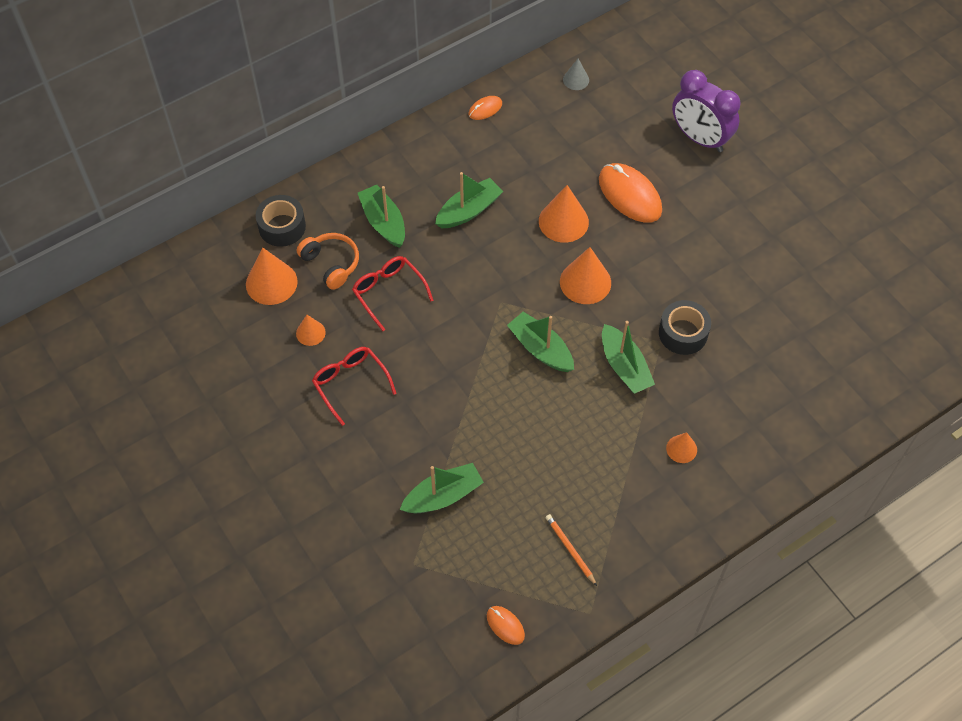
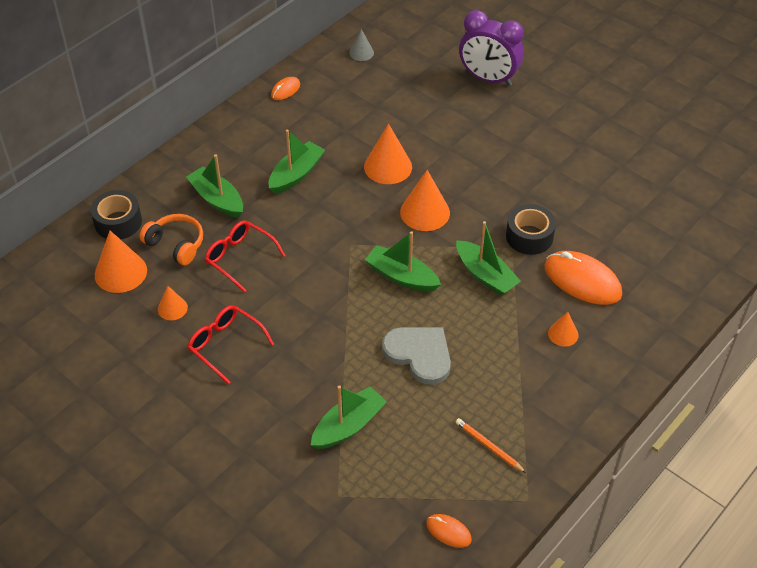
camera: 15 degrees left, 10 degrees down
orange mouse [599,163,662,223] -> orange mouse moved to [544,251,622,305]
none -> grey heart [382,327,451,385]

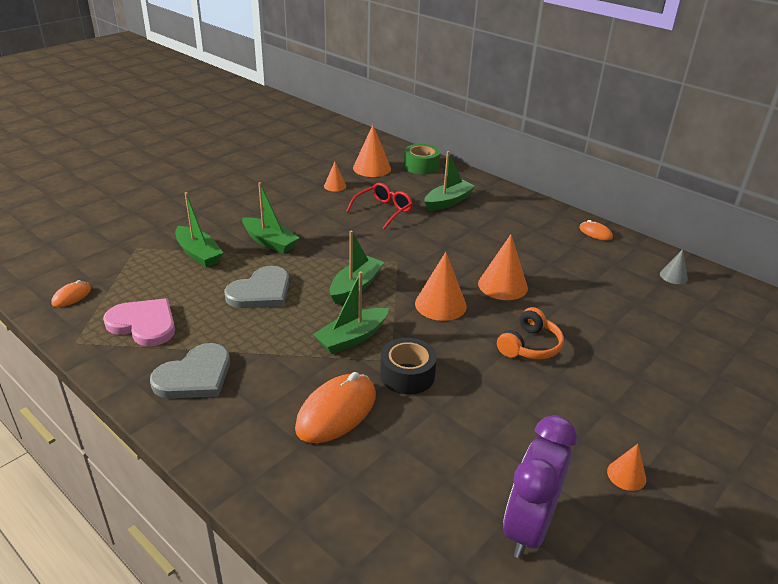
camera: 90 degrees right, 15 degrees down
black tape [91,190,142,240] -> green tape [404,144,440,174]
orange headphones [139,214,203,265] -> orange headphones moved to [497,307,564,359]
red glasses [187,305,274,384] -> none
green boat [268,130,325,194] -> green boat moved to [242,182,299,254]
orange pencil [456,418,526,473] -> pink heart [103,298,175,346]
purple clock [459,10,524,86] -> purple clock moved to [503,415,577,558]
orange cone [548,312,579,347] -> orange cone moved to [607,444,646,491]
none -> grey heart [150,343,230,399]

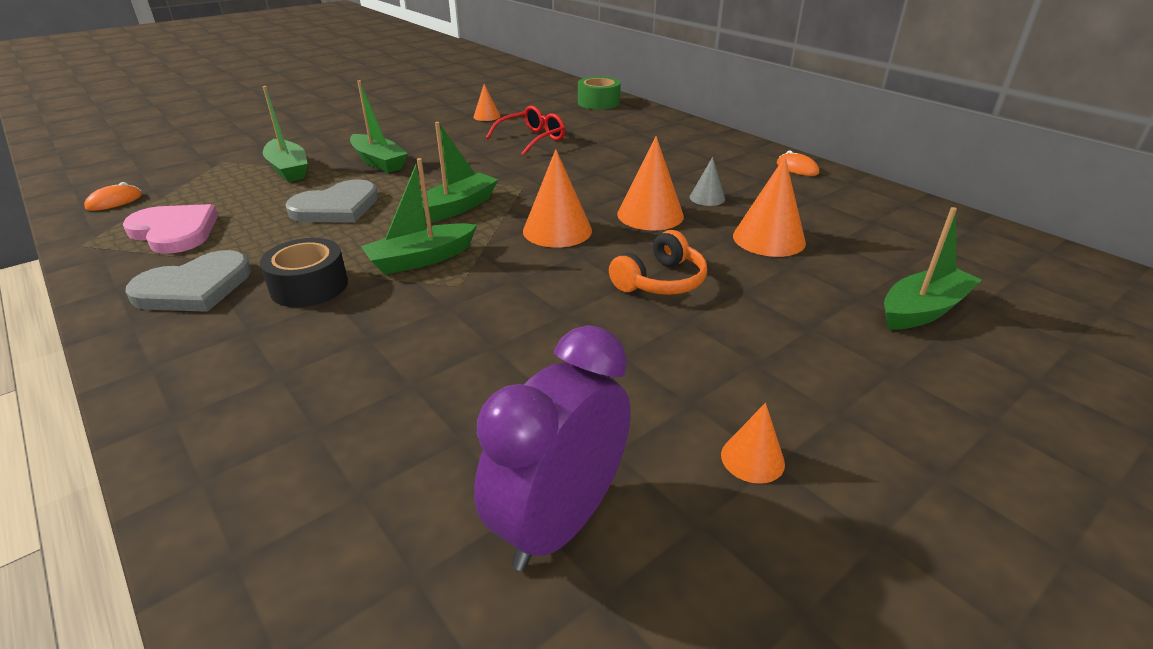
camera: 10 degrees right, 0 degrees up
orange mouse [295,372,376,443] -> none
orange cone [353,125,391,177] -> orange cone moved to [733,157,806,257]
black tape [380,338,437,395] -> black tape moved to [260,238,348,307]
green boat [424,151,475,211] -> green boat moved to [884,207,982,330]
grey cone [660,249,688,284] -> grey cone moved to [690,157,725,206]

